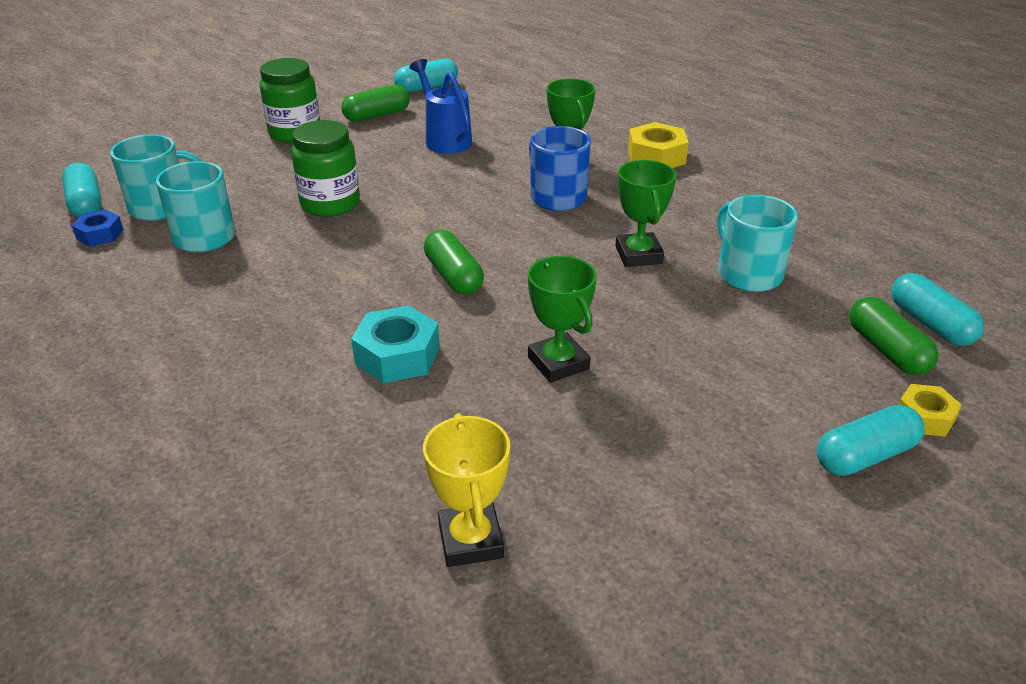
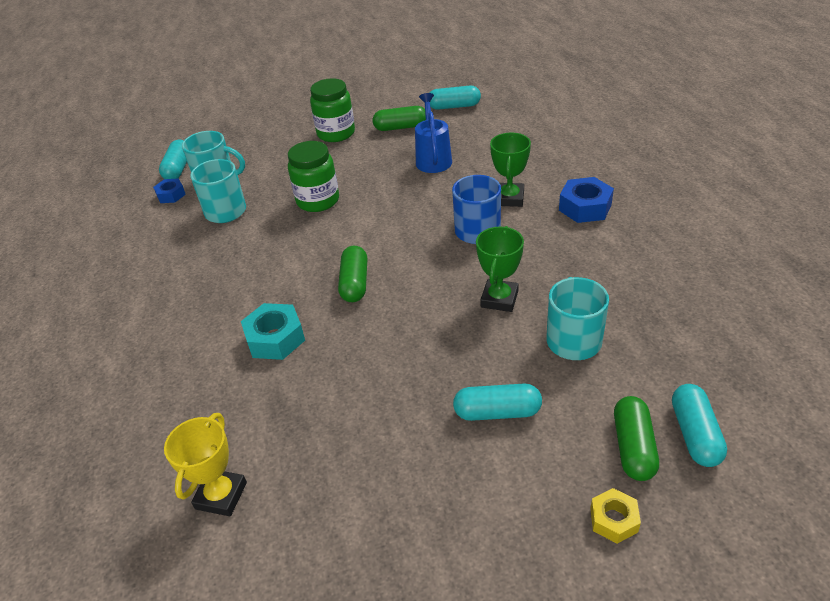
camera: 30 degrees right, 5 degrees up
green trophy [528,256,597,383] -> none
yellow nut [628,122,689,168] -> blue nut [559,177,614,223]
turquoise capsule [817,405,925,476] -> turquoise capsule moved to [453,384,542,421]

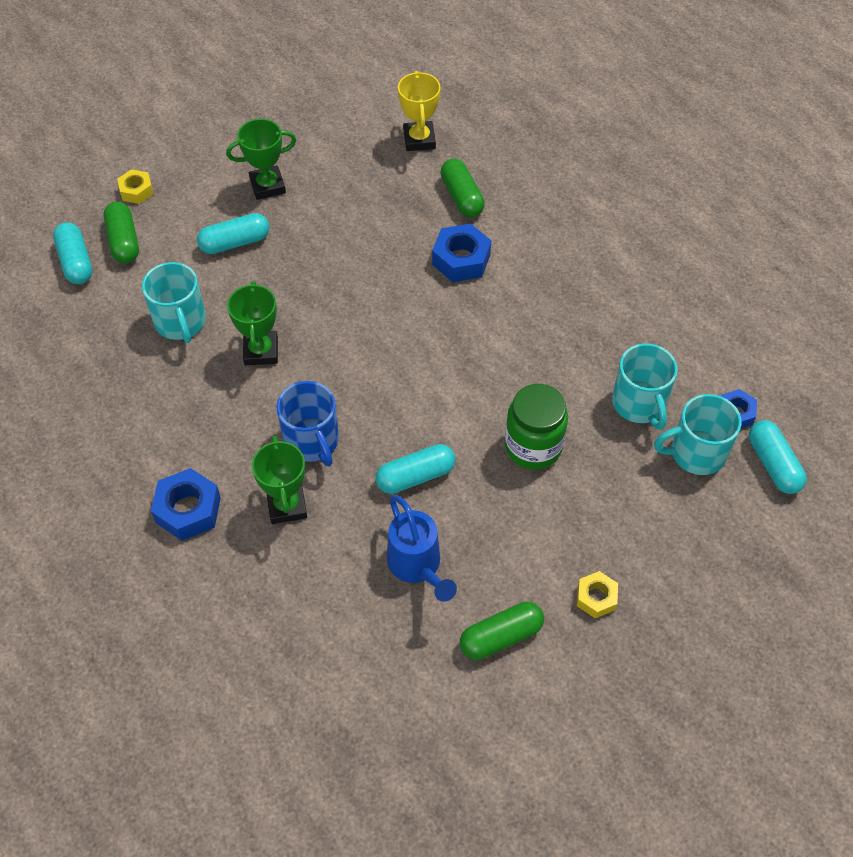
camera: 155 degrees right, 15 degrees up
turquoise nut [241,303,305,360] -> blue nut [432,223,491,282]
green jar [310,78,355,142] -> yellow nut [577,571,618,618]
green capsule [338,246,367,302] -> green capsule moved to [440,159,485,217]
turquoise capsule [430,86,481,110] -> turquoise capsule moved to [376,444,455,494]
none -> green trophy [226,119,296,200]

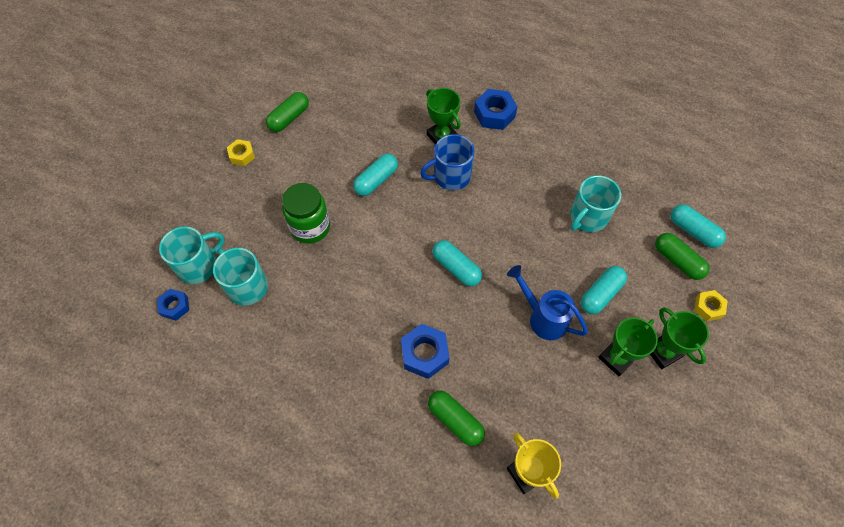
camera: 155 degrees right, 5 degrees up
turquoise mug [142,262,206,343] -> turquoise mug turned 90 degrees counterclockwise [570,175,621,232]
green trophy [227,281,278,365] -> green trophy moved to [650,307,709,369]
blue mug [277,381,339,466] -> blue mug turned 60 degrees counterclockwise [420,134,474,190]
blue watering can [387,495,457,602] -> blue watering can moved to [507,265,588,340]
turquoise capsule [749,420,807,494] -> turquoise capsule moved to [432,240,482,286]

